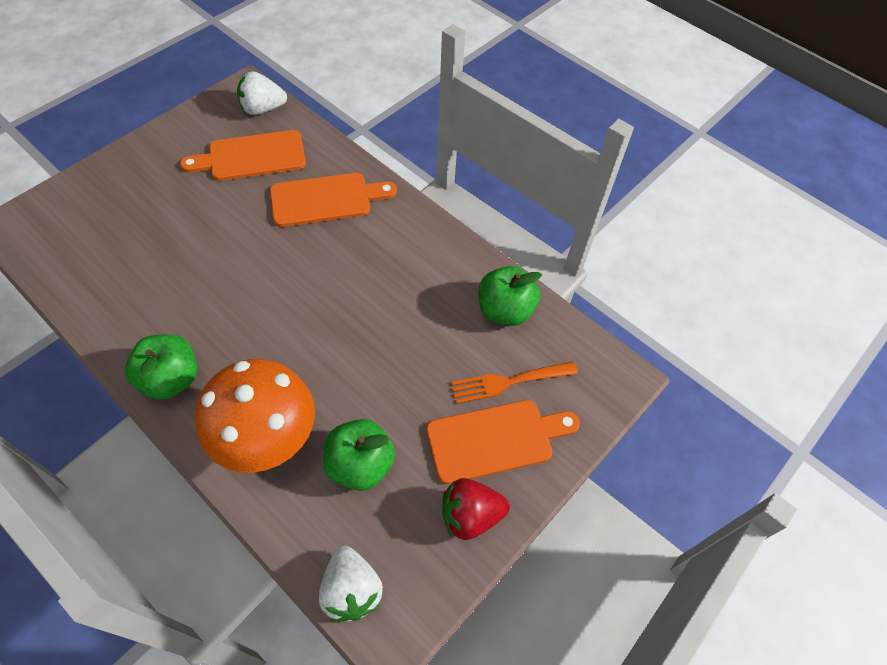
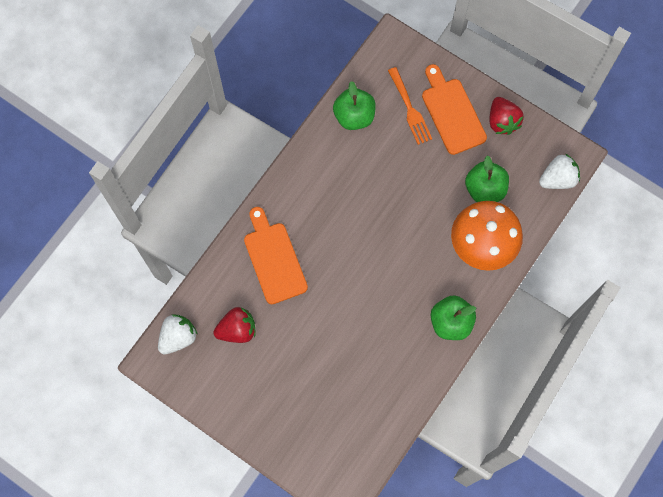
camera: 95 degrees left, 15 degrees up
orange cutting board [180,130,306,181] -> red strawberry [213,307,256,343]
white strawberry [237,71,287,115] -> white strawberry turned 120 degrees counterclockwise [158,314,198,354]

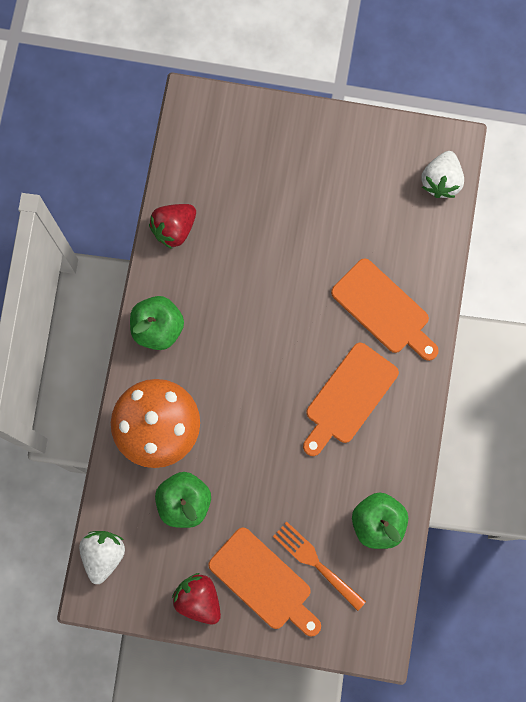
camera: 155 degrees right, 5 degrees up
red strawberry [213,307,256,343] -> red strawberry moved to [149,204,196,249]
white strawberry [539,154,580,189] -> white strawberry turned 150 degrees clockwise [79,531,125,584]
none -> orange cutting board [303,343,399,456]

